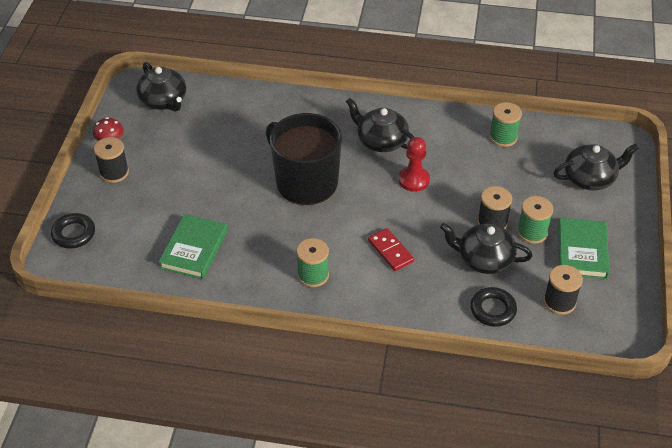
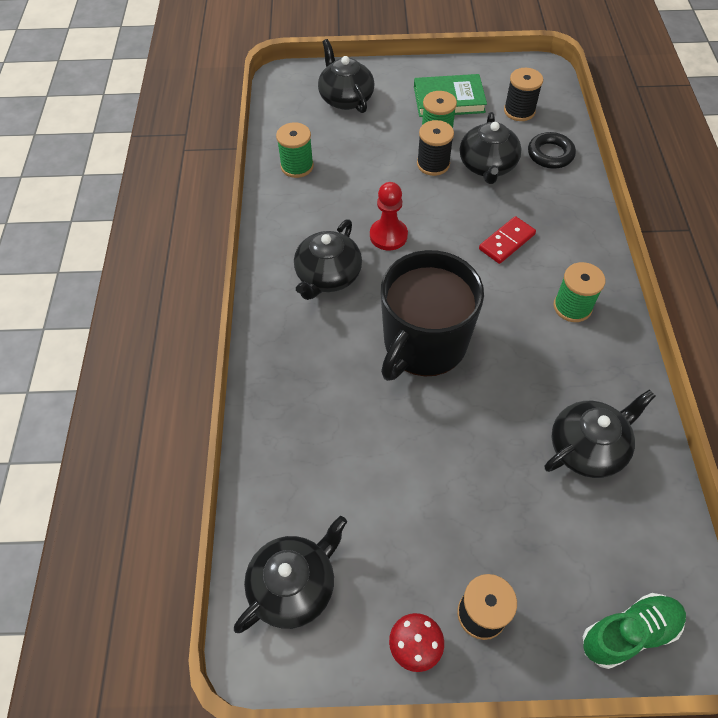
camera: 100 degrees left, 10 degrees up
black ring [51,213,95,248] -> green shoe [583,593,686,669]
green book [158,214,228,279] -> black teapot [545,390,655,478]

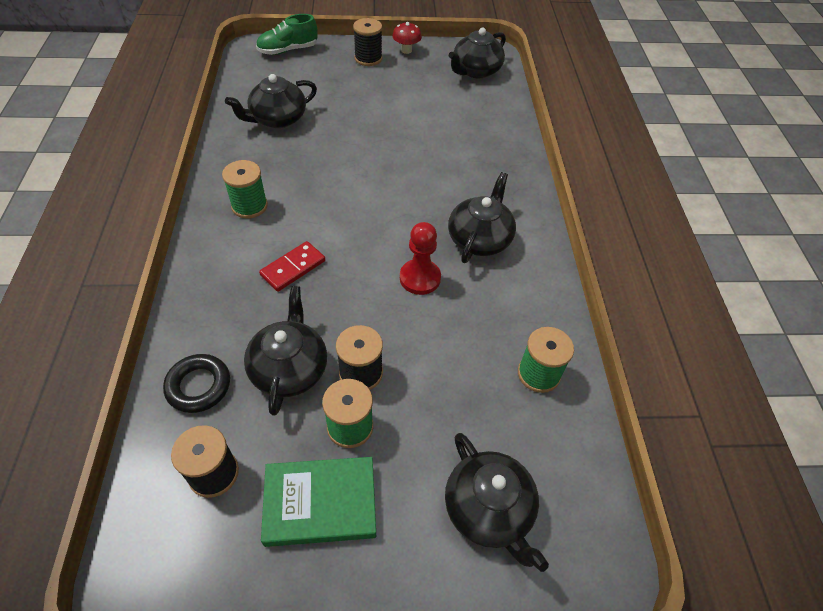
camera: 175 degrees right, 5 degrees down
black mug [381,250,484,381] -> none

